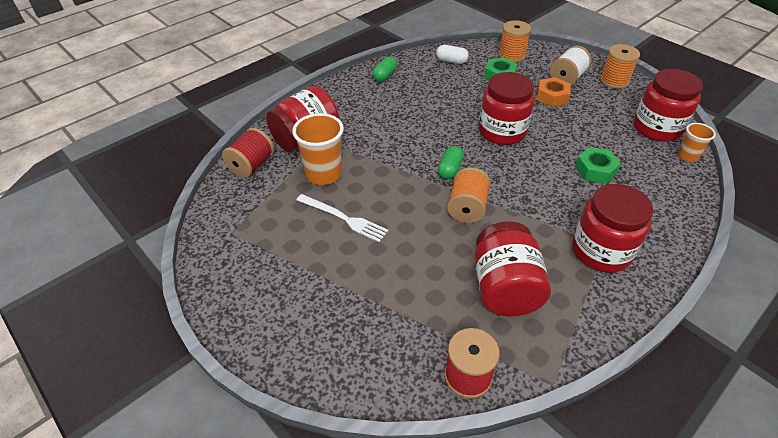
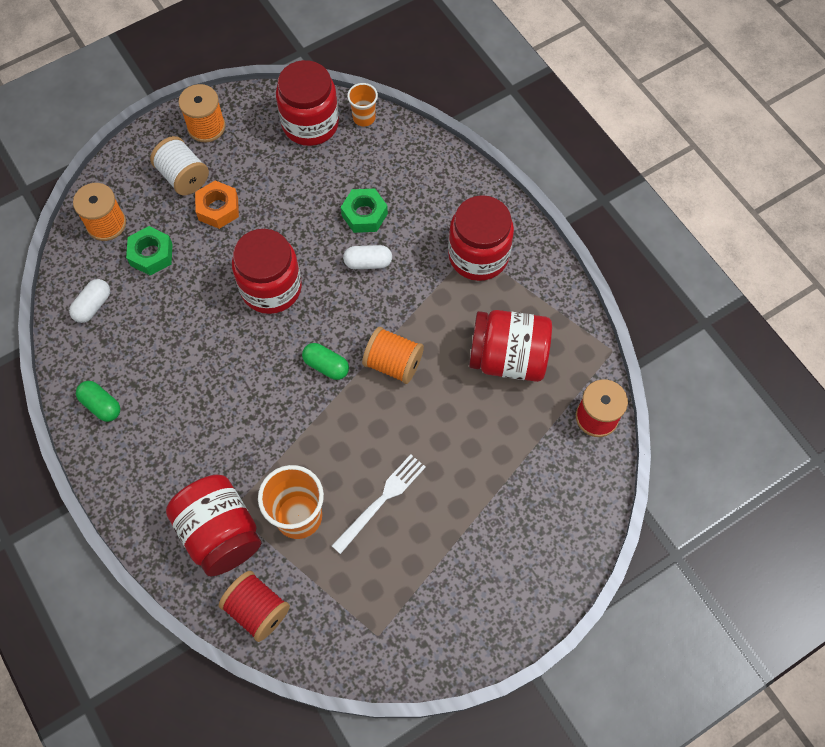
camera: 80 degrees left, 20 degrees up
none -> white capsule [343,245,392,269]

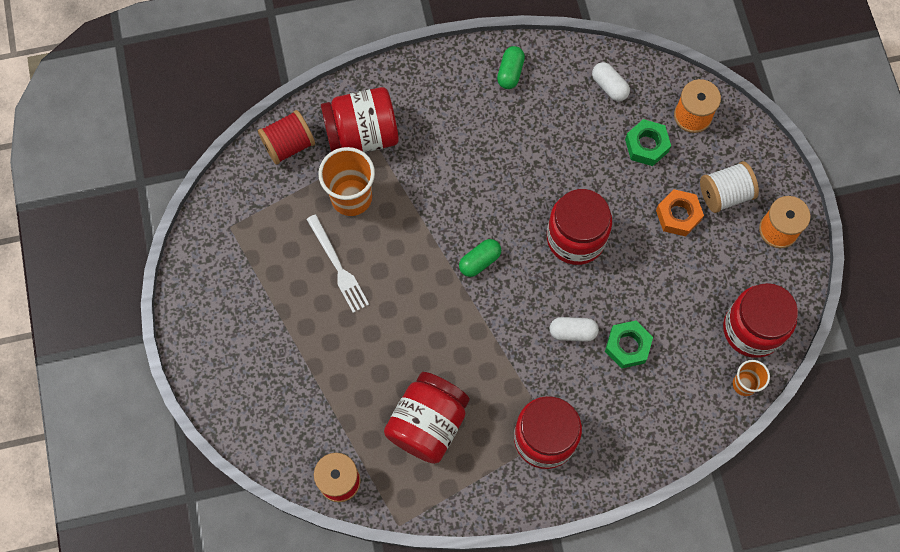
camera: 110 degrees right, 5 degrees up
green capsule [76,381,120,422] -> green capsule turned 45 degrees counterclockwise [497,46,525,89]
white capsule [343,245,392,269] -> white capsule turned 75 degrees clockwise [549,317,599,342]
orange spool [362,327,424,384] -> none

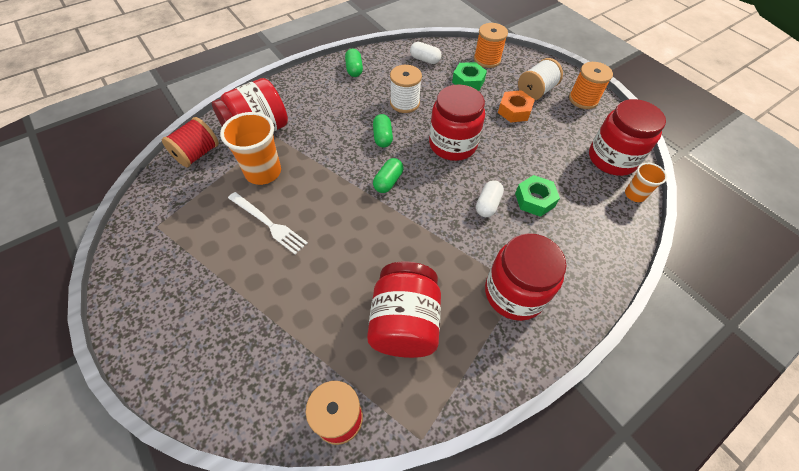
camera: 25 degrees left, 15 degrees down
white capsule [549,317,599,342] -> white capsule turned 45 degrees counterclockwise [476,180,504,217]
none -> green capsule [373,114,393,147]
none -> white spool [390,65,422,113]

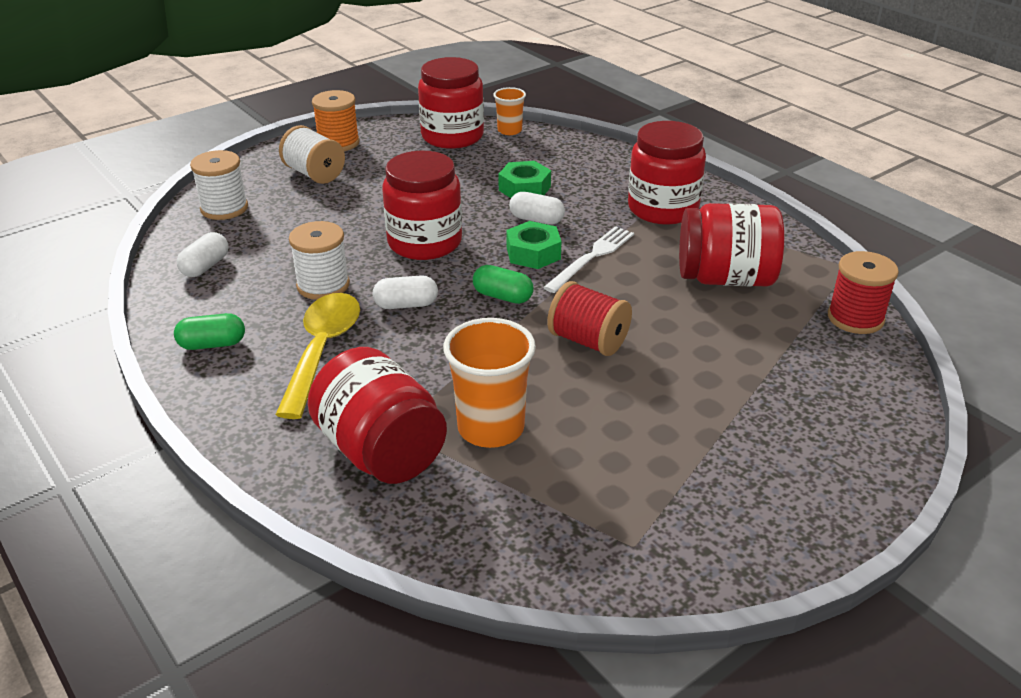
camera: 90 degrees left, 20 degrees down
red spool [162,117,219,167] -> red spool moved to [547,281,632,356]
white fork [228,192,308,255] -> white fork moved to [543,226,634,293]
green capsule [373,114,393,147] -> white capsule [372,275,438,309]
green nut [452,62,487,91] -> green nut moved to [506,221,561,269]
orange spool [474,23,508,68] -> white spool [190,150,248,220]
orange nut [498,90,535,122] -> none
none -> yellow spoon [275,293,360,419]

